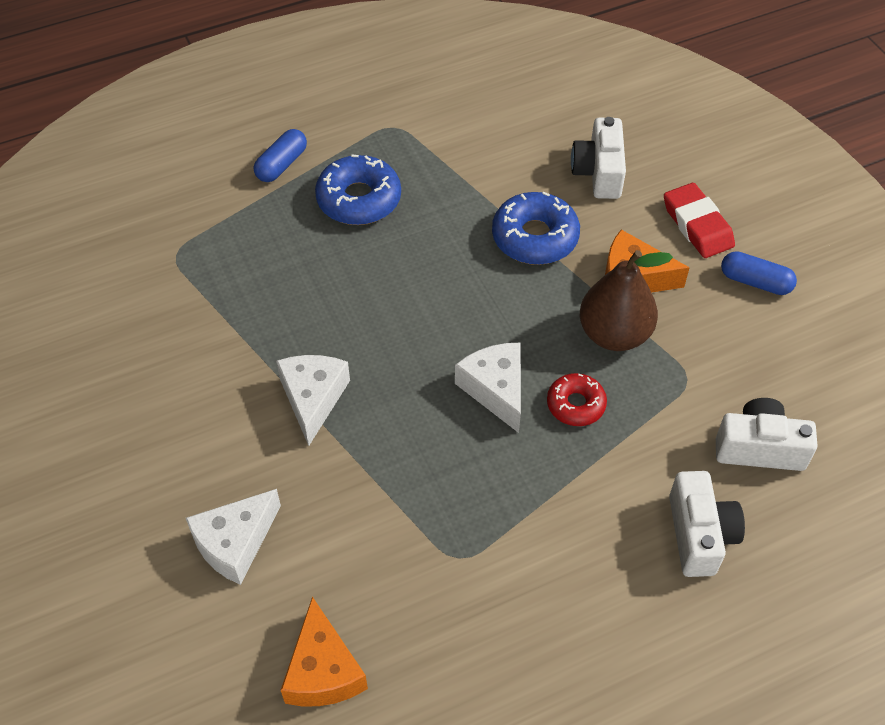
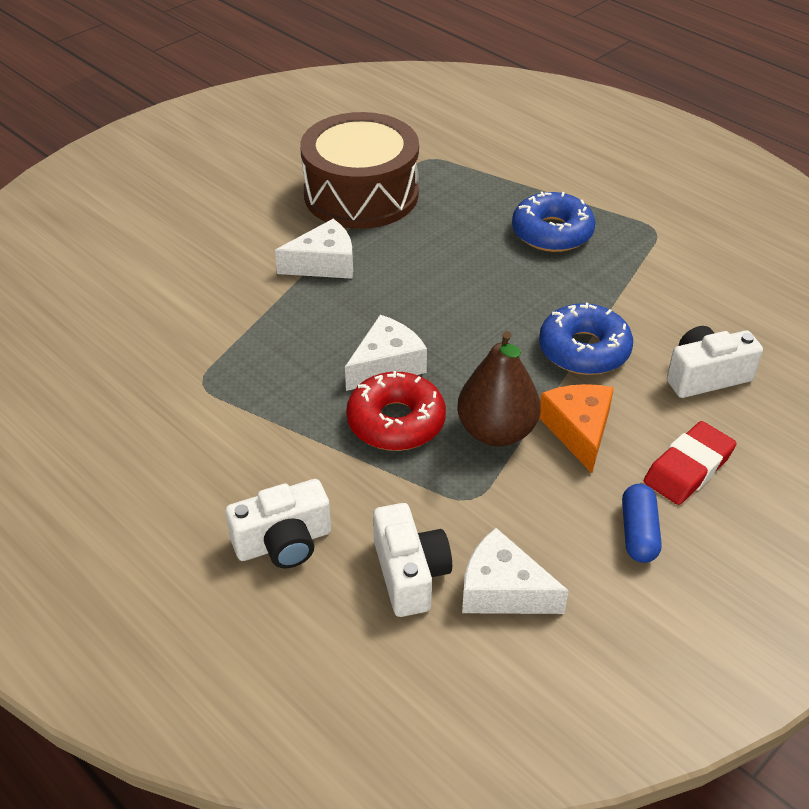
camera: 70 degrees right, 10 degrees down
white cheese [186,489,281,585] -> white cheese moved to [462,528,569,614]
blue capsule [254,129,307,182] -> none
orange cheese [281,597,368,706] -> none
red donut [547,373,607,426] -> red donut [346,371,446,451], size x1.63
none -> brown drum [300,112,419,229]

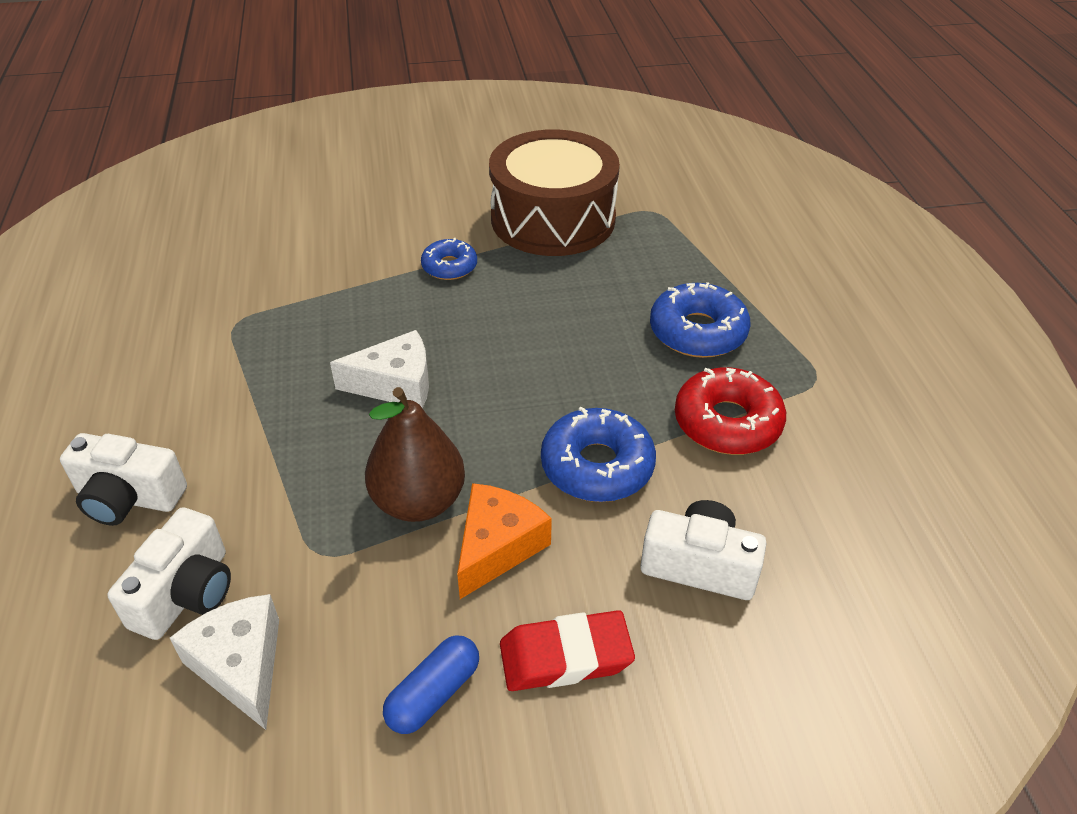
camera: 35 degrees right, 0 degrees up
white cheese [275,219,353,279] -> blue donut [421,238,477,280]
red donut [346,371,446,451] -> red donut moved to [675,367,786,455]

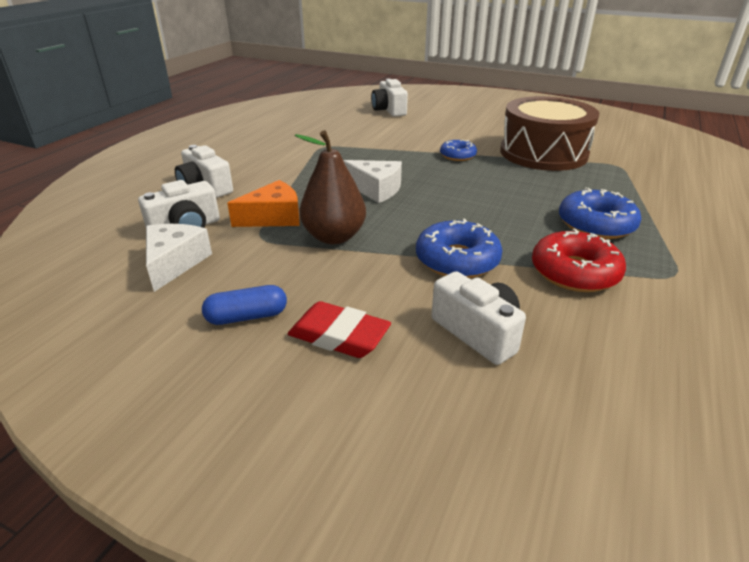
camera: 35 degrees right, 10 degrees down
orange cheese [457,483,552,599] -> orange cheese moved to [227,180,300,227]
none -> white camera [371,79,408,117]

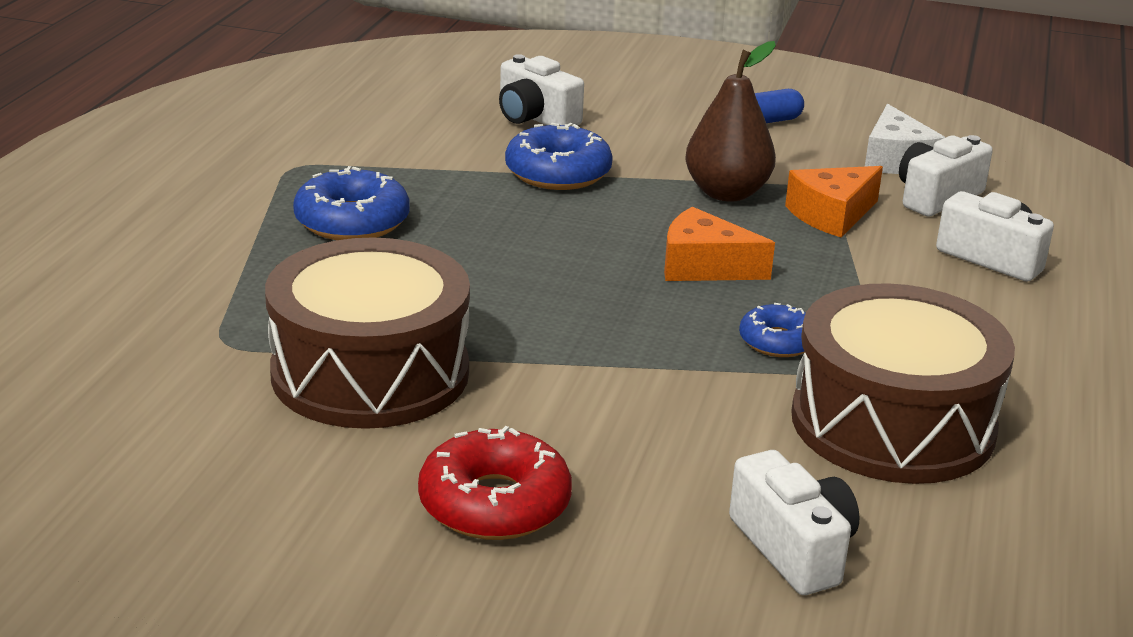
camera: 170 degrees right, 5 degrees down
red eraser [288,301,391,358] -> none
white cheese [343,160,402,203] -> orange cheese [664,207,775,281]
blue donut [440,140,477,161] -> blue donut moved to [739,303,806,357]
red donut [532,228,626,292] -> red donut moved to [418,426,572,540]
none -> brown drum [791,283,1015,484]

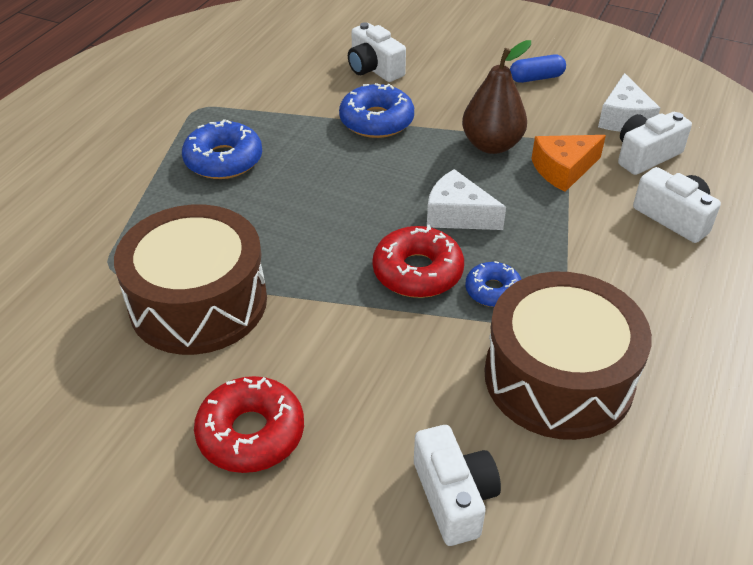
camera: 10 degrees right, 15 degrees up
orange cheese [664,207,775,281] -> white cheese [427,169,506,230]
none -> red donut [373,225,464,298]

